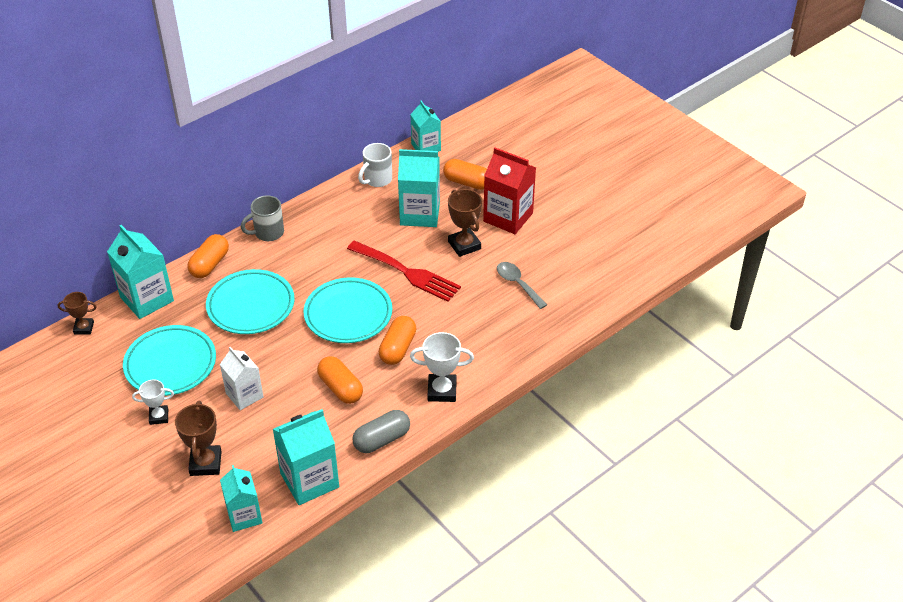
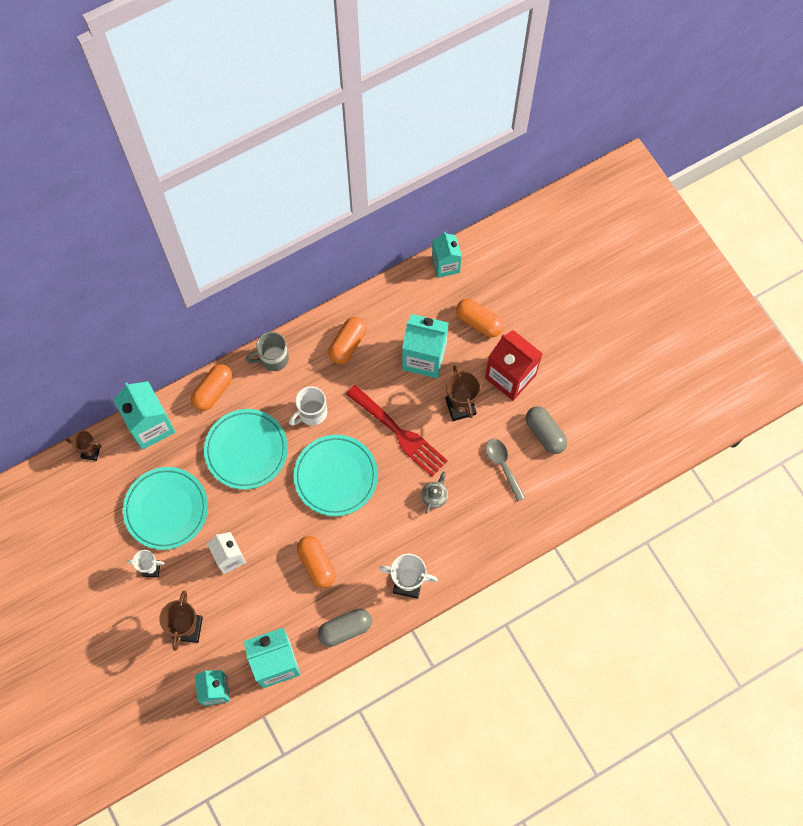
camera: 10 degrees right, 25 degrees up
white mug [358,143,392,187] -> white mug moved to [289,386,327,426]
orange capsule [379,316,416,365] -> orange capsule moved to [328,317,366,364]
none -> grey teapot [421,471,448,514]
none -> grey capsule [526,406,567,454]

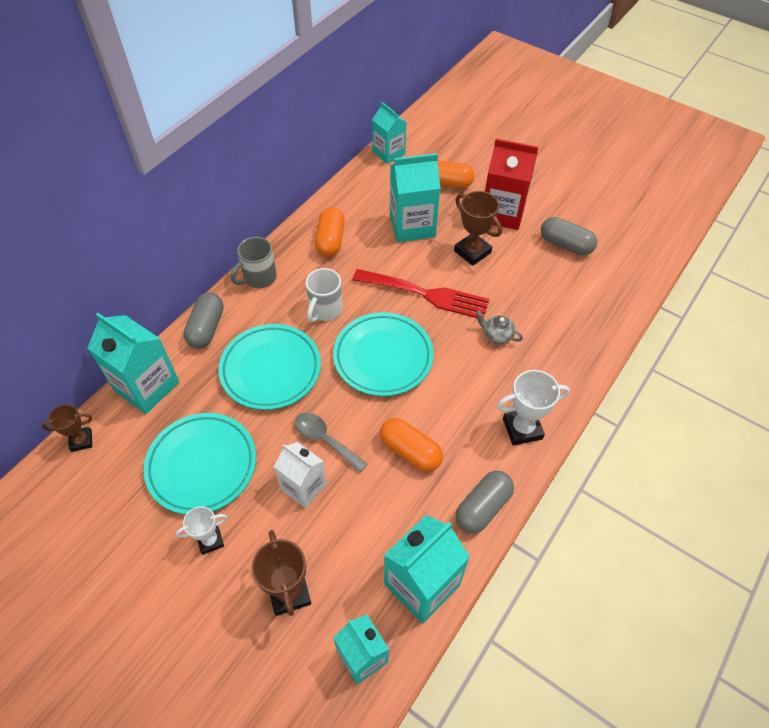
camera: 25 degrees left, 15 degrees down
orange capsule [191,364,233,411] -> grey capsule [183,293,224,349]
grey teapot [421,471,448,514] -> grey teapot turned 60 degrees counterclockwise [476,310,523,344]
grey spoon [485,439,526,502] -> grey spoon moved to [295,413,367,473]

